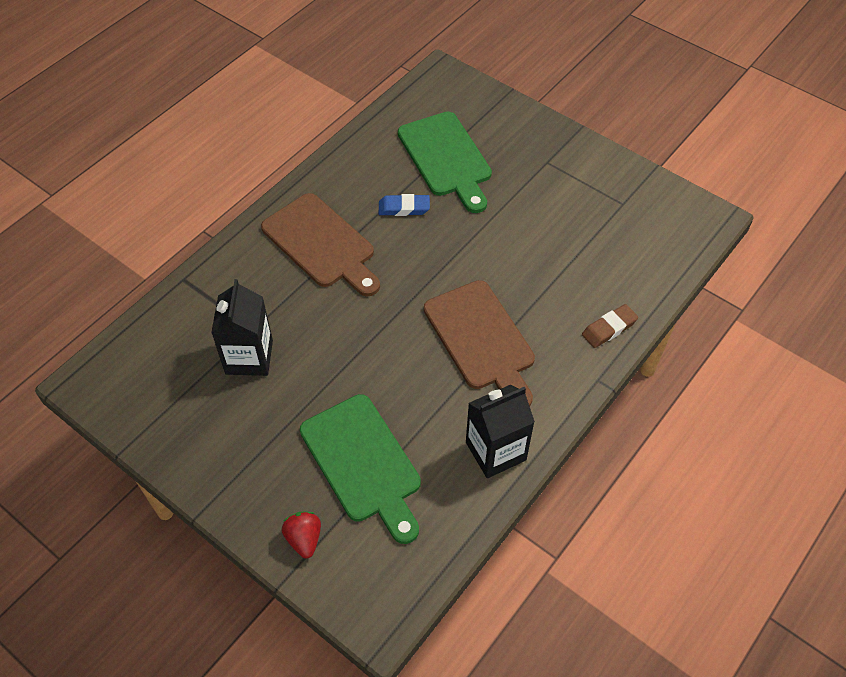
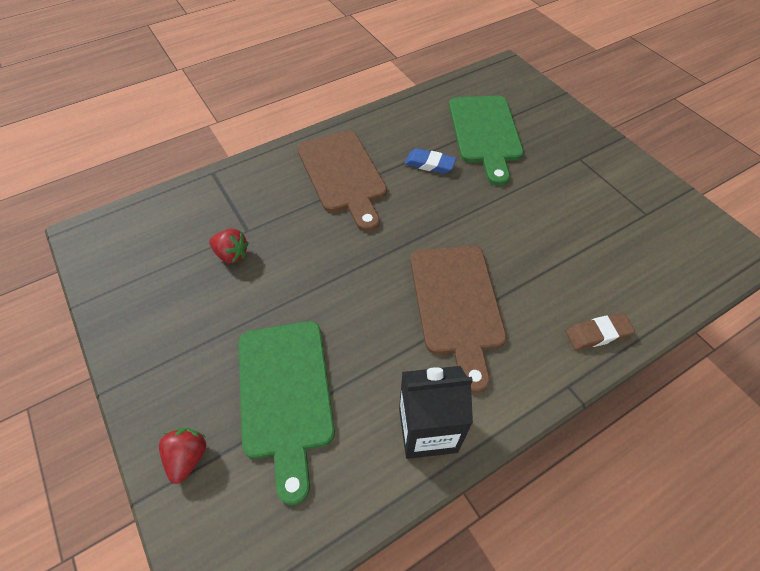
camera: 20 degrees right, 0 degrees up
black carton [211,279,273,376] -> red strawberry [209,229,249,263]

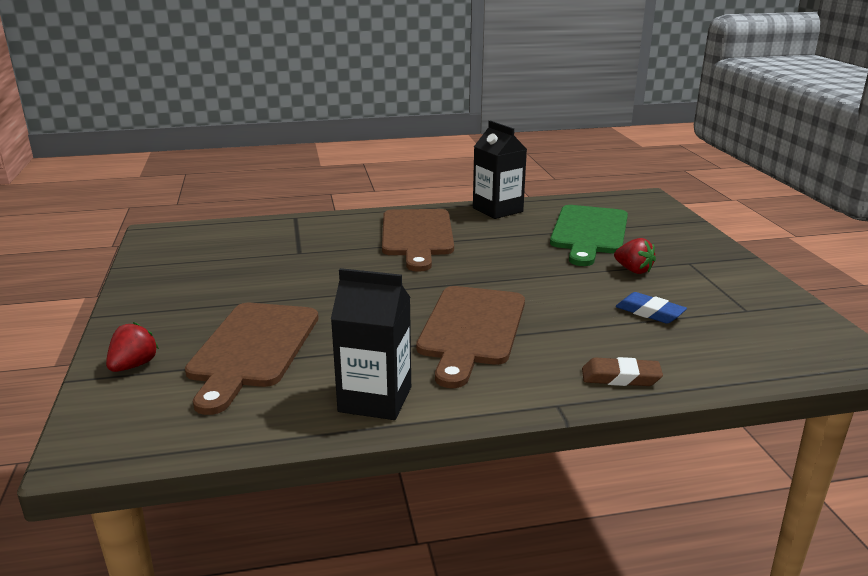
camera: 20 degrees right, 30 degrees down
red strawberry [209,229,249,263] -> red strawberry moved to [614,238,656,274]
green cutting board [239,321,335,505] -> brown cutting board [185,303,318,415]
blue eraser [405,148,456,174] -> blue eraser moved to [616,292,687,324]
none -> black carton [473,120,527,219]

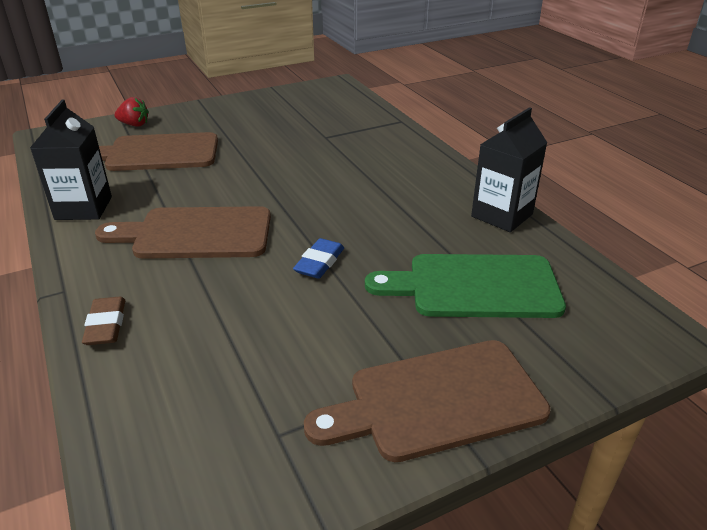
camera: 75 degrees right, 10 degrees up
brown cutting board [382,209,454,272] -> brown cutting board moved to [304,340,551,462]
red strawberry [614,238,656,274] -> none
blue eraser [616,292,687,324] -> blue eraser moved to [293,238,344,279]

